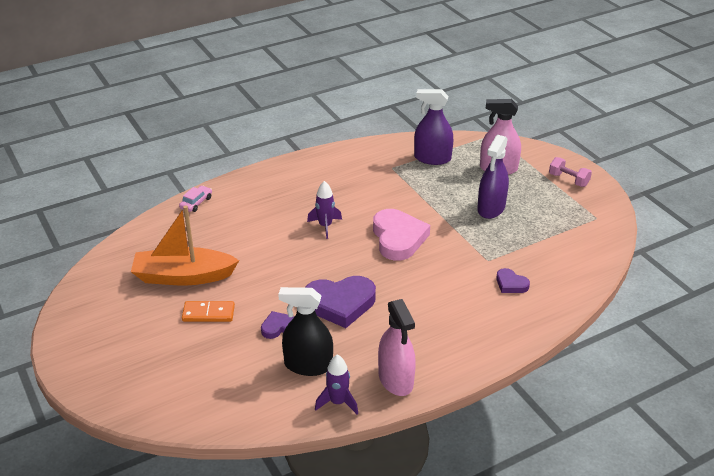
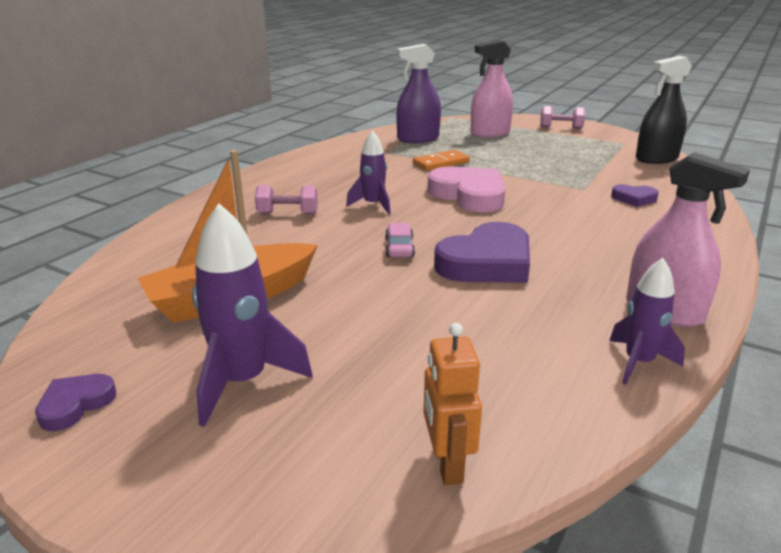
camera: 30 degrees left, 10 degrees down
pink car [179,186,212,212] -> pink car moved to [385,223,415,257]
orange domino [182,301,235,322] -> orange domino moved to [413,150,470,171]
purple heart [261,311,294,339] -> purple heart moved to [35,374,116,431]
black spray bottle [278,287,333,376] -> black spray bottle moved to [636,56,692,164]
purple spray bottle [477,135,509,219] -> none
none -> purple rocket [192,203,313,427]
none -> pink dumbbell [255,185,318,214]
none -> orange robot [424,323,482,485]

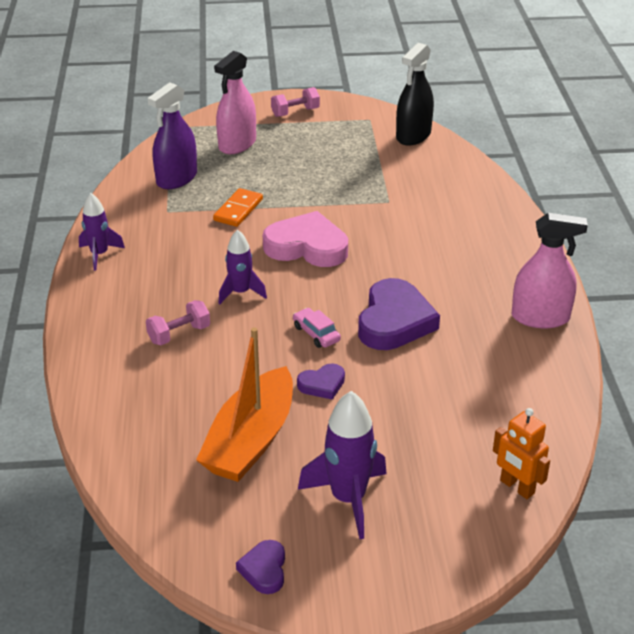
camera: 35 degrees left, 10 degrees up
purple rocket [609,258,685,385] -> purple rocket moved to [79,193,125,271]
purple heart [611,184,659,207] -> purple heart moved to [297,363,345,400]

